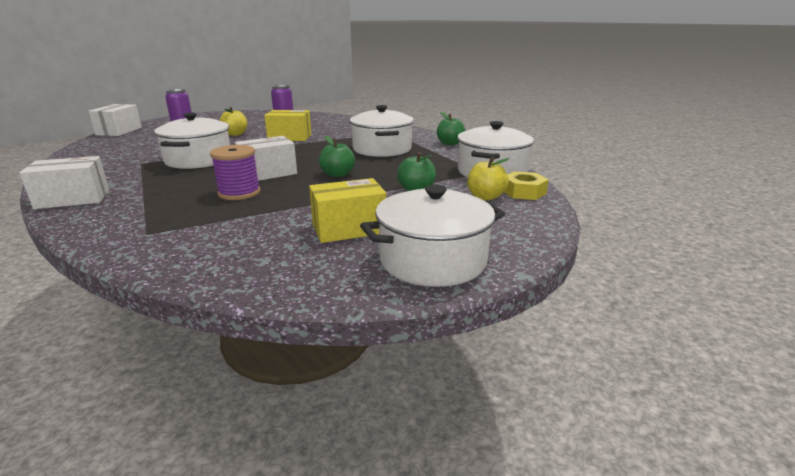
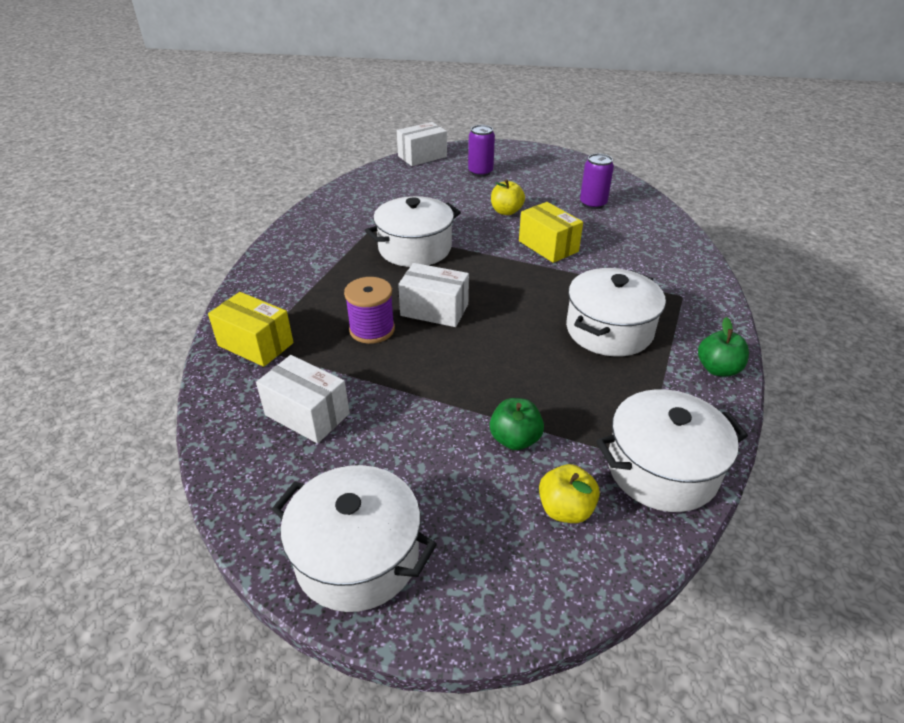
camera: 50 degrees right, 15 degrees up
white box [19,156,109,209] -> white box moved to [256,355,350,443]
yellow box [309,178,387,243] -> yellow box moved to [208,292,293,367]
green apple [319,136,355,177] -> none
yellow nut [504,171,549,200] -> none

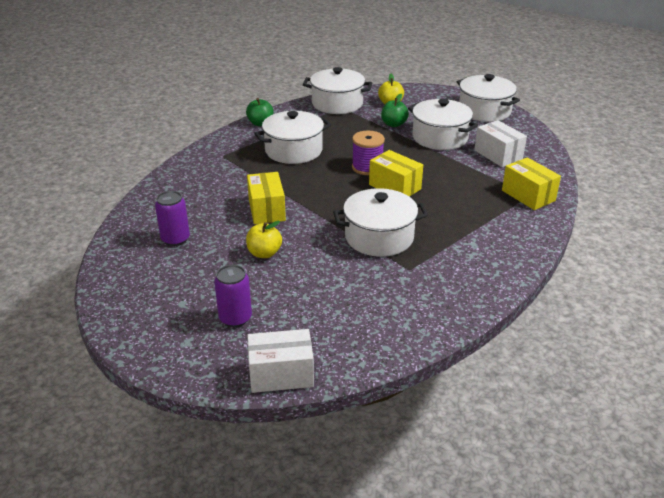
camera: 155 degrees left, 5 degrees down
purple spool [344,277,395,344] -> purple spool moved to [352,131,385,175]
white box [398,263,469,327] -> yellow box [369,150,423,197]
none -> white pot [408,99,478,150]

